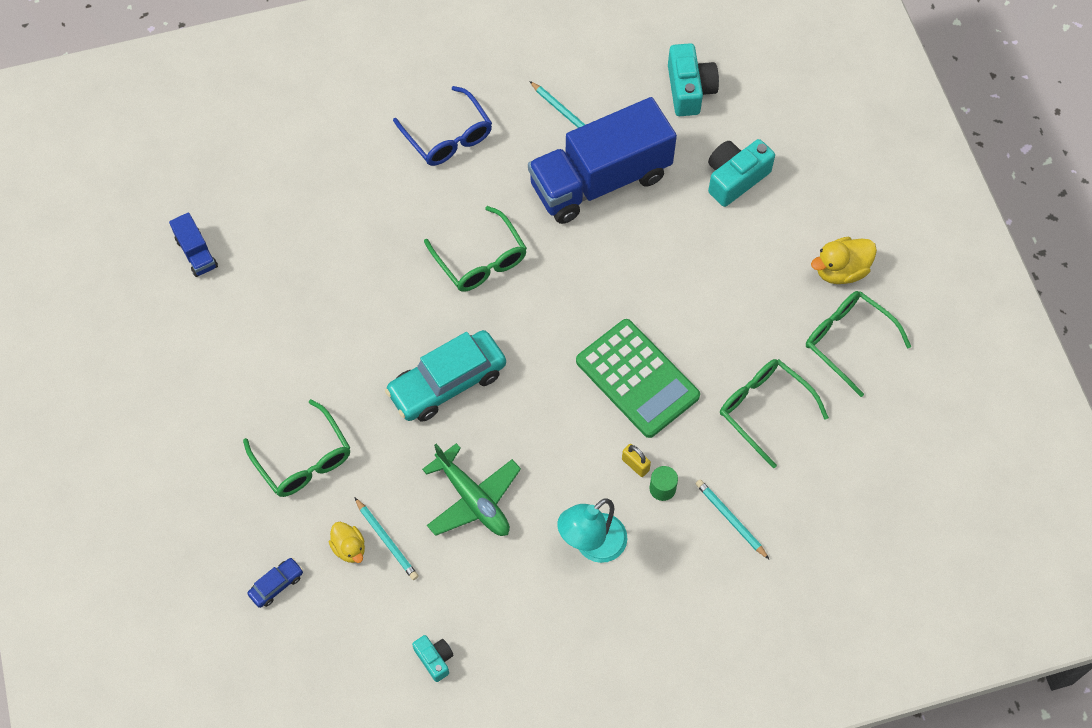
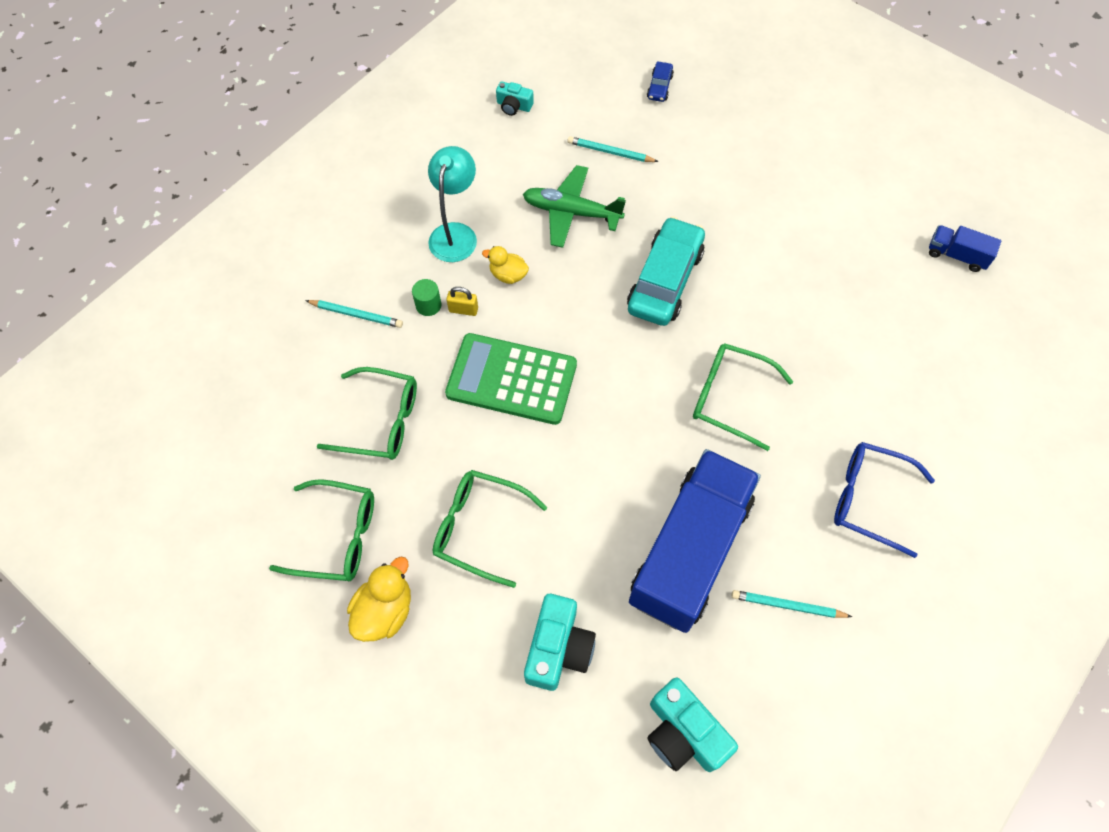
camera: 145 degrees right, 0 degrees up
green glasses [243,399,350,497] -> green glasses moved to [433,470,547,588]
yellow duck [329,522,365,563] -> yellow duck moved to [482,246,529,284]

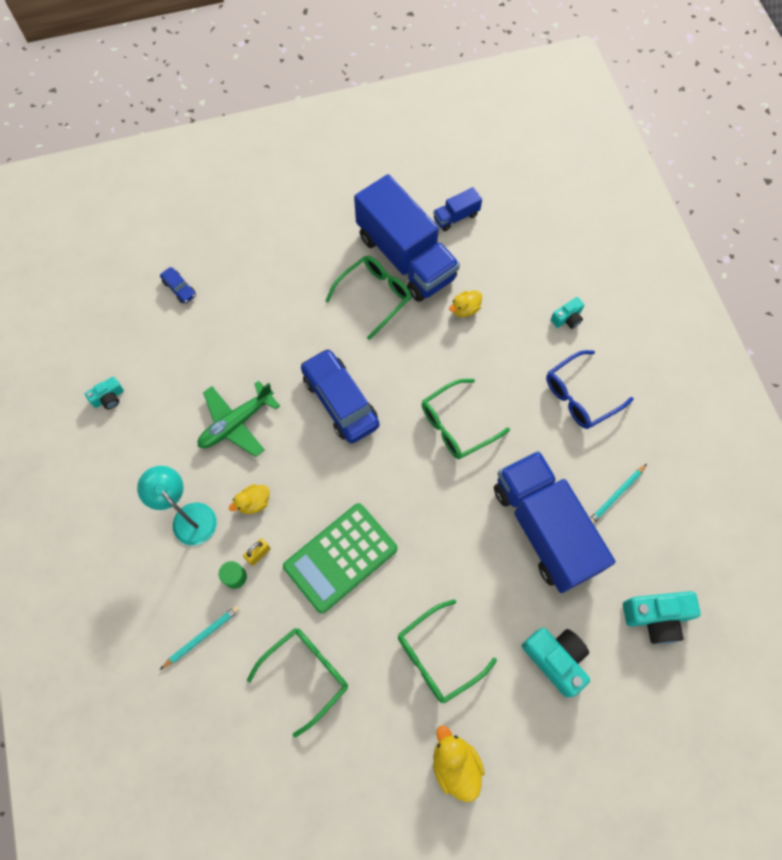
camera: 55 degrees left, 5 degrees up
green glasses [269,479,374,581] -> green glasses moved to [325,256,411,340]
turquoise pencil [568,136,659,162] -> none
turquoise car [627,216,705,326] -> blue car [301,349,380,443]
none -> blue truck [354,174,460,302]
none -> yellow duck [449,290,482,317]
none -> turquoise camera [551,297,584,329]

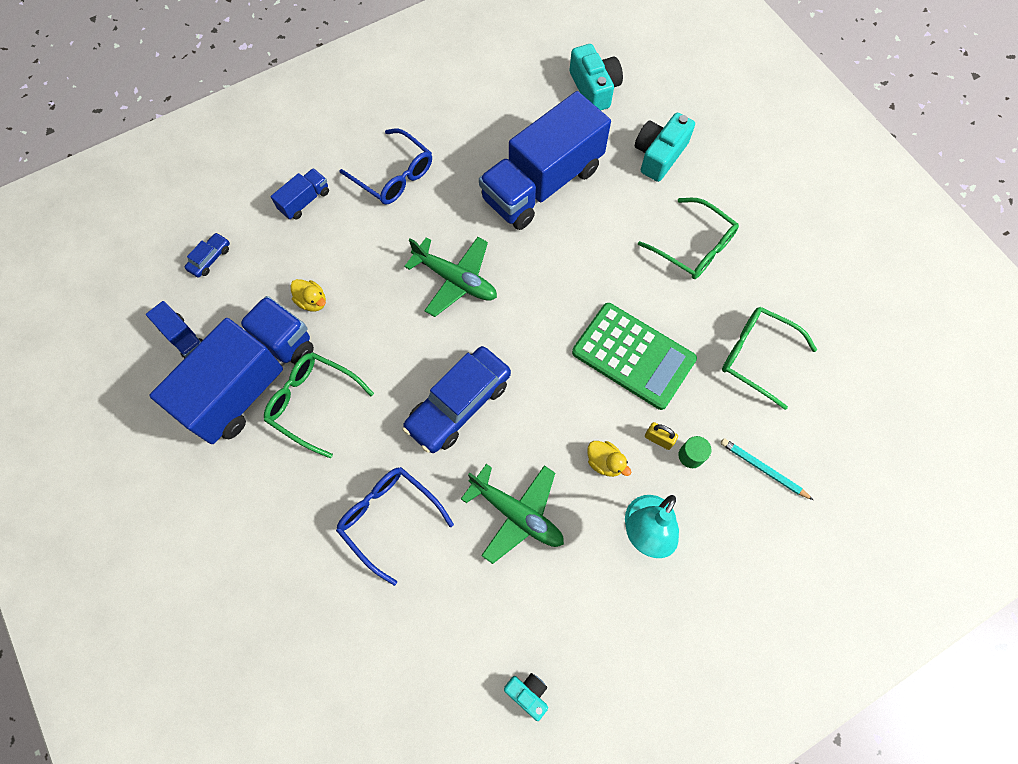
camera: 105 degrees left, 0 degrees up
blue car [160,267,196,303] -> blue car moved to [185,233,230,277]
green glasses [422,379,510,459] -> green plane [404,237,497,317]
yellow duck [433,726,485,802] -> none
turquoise camera [551,297,584,329] -> blue truck [271,168,329,220]
turquoise pencil [590,464,647,524] -> none
none -> blue glasses [336,467,454,586]

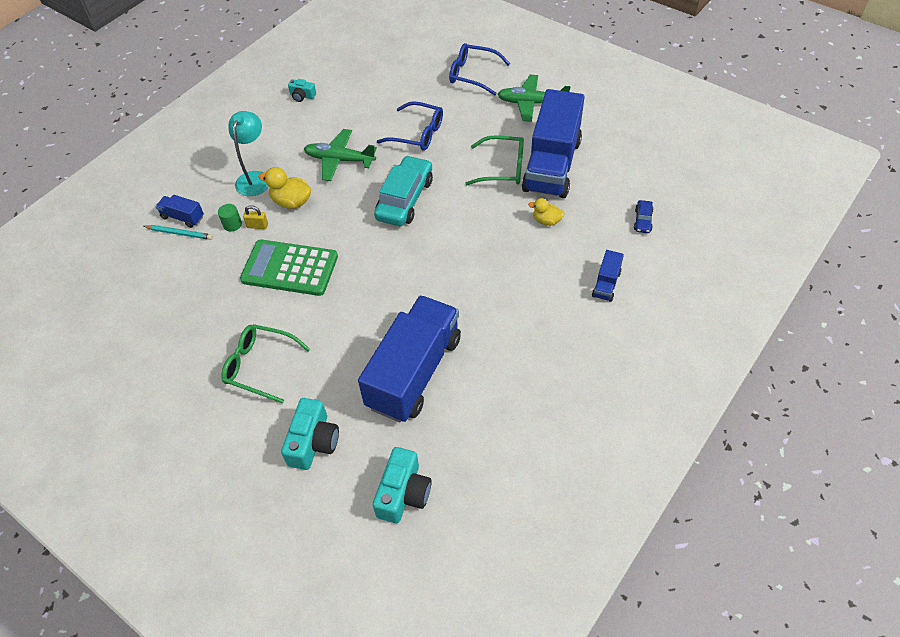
camera: 160 degrees right, 15 degrees down
blue truck [146,301,203,359] -> blue truck moved to [156,195,204,228]
blue glasses [339,128,432,205] -> blue glasses moved to [449,43,510,95]
blue car [402,346,511,453] -> turquoise car [374,155,433,226]
green plane [404,237,497,317] -> green plane moved to [497,75,571,122]
turquoise camera [570,44,623,110] -> turquoise camera turned 120 degrees counterclockwise [373,447,432,523]
yellow duck [587,441,631,477] -> yellow duck [259,167,311,209], size x1.53
green glasses [722,307,817,410] -> none

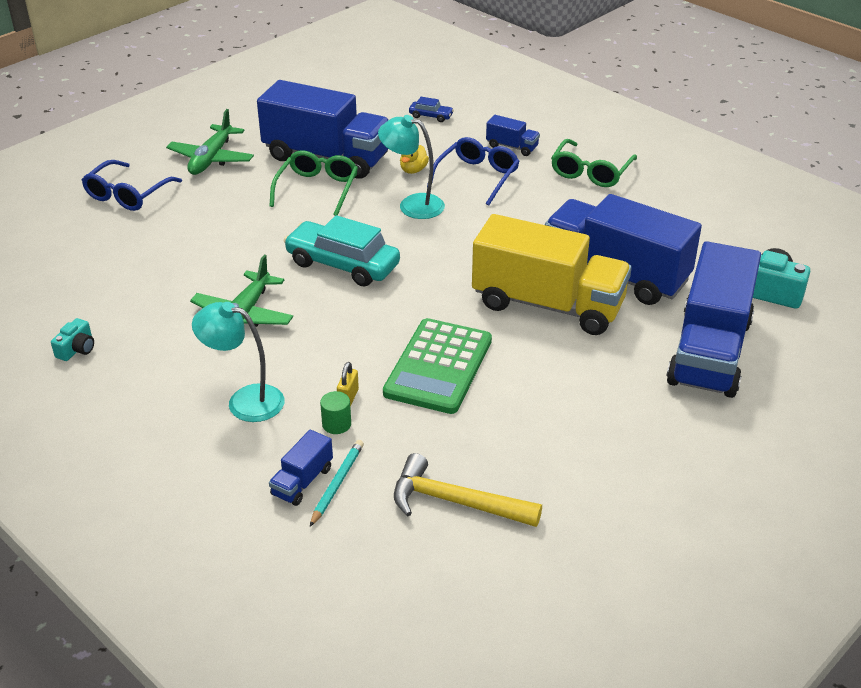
camera: 85 degrees left, 15 degrees down
green glasses [221,324,310,404] -> green glasses moved to [551,139,637,187]
yellow duck [259,167,311,209] -> none
turquoise camera [281,398,339,470] -> blue truck [666,241,761,398]
blue glasses [377,101,443,150] -> blue glasses moved to [427,137,520,206]
none -> turquoise lamp [378,115,445,219]
none -> yellow hammer [394,453,542,527]
none -> yellow truck [472,214,632,335]

